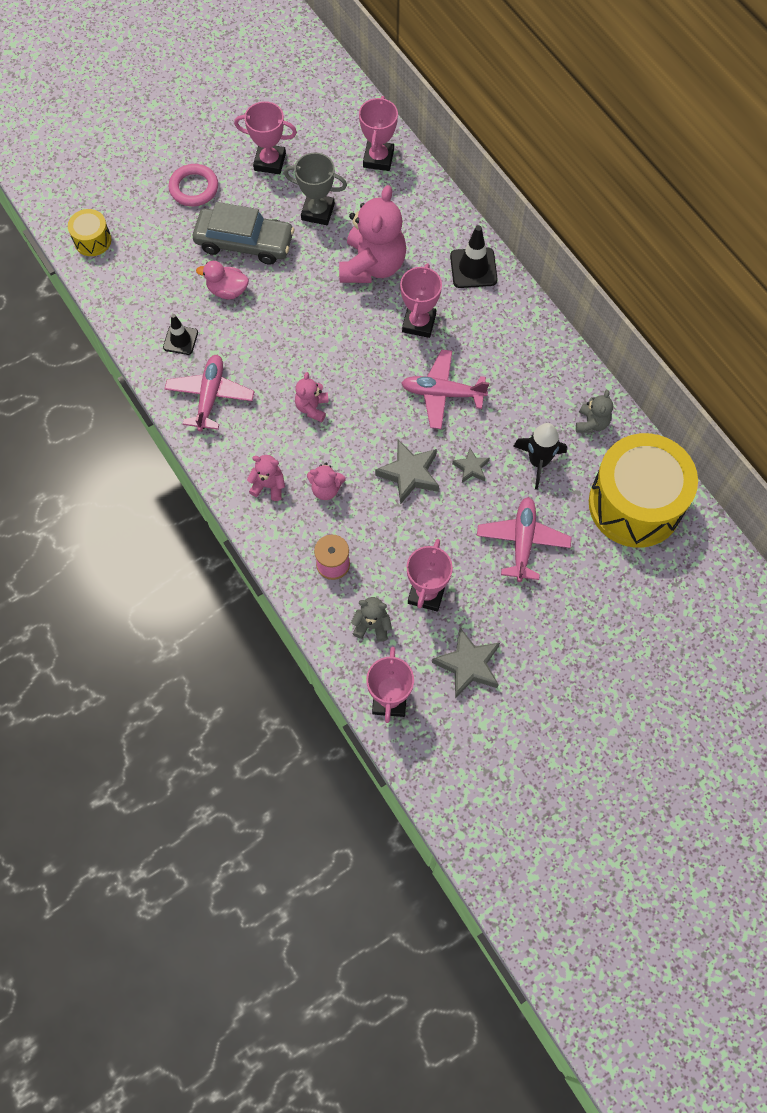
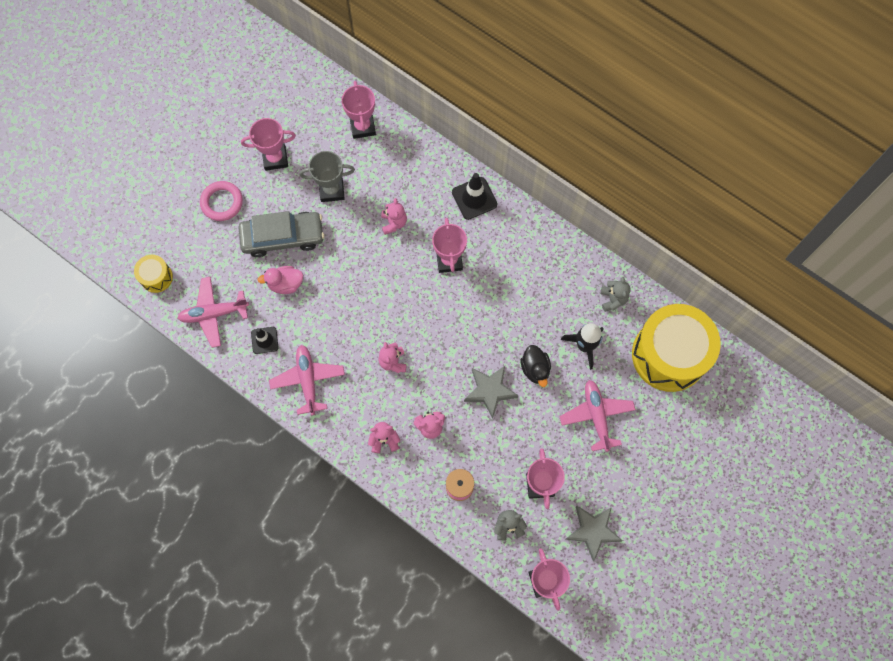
camera: 20 degrees left, 5 degrees up
pink teddy bear [339,185,406,283] -> pink teddy bear [381,198,407,235], size x0.48
pink plane [401,349,489,429] -> pink plane moved to [177,277,249,348]
grey star [452,448,490,483] -> black duck [521,345,551,387]

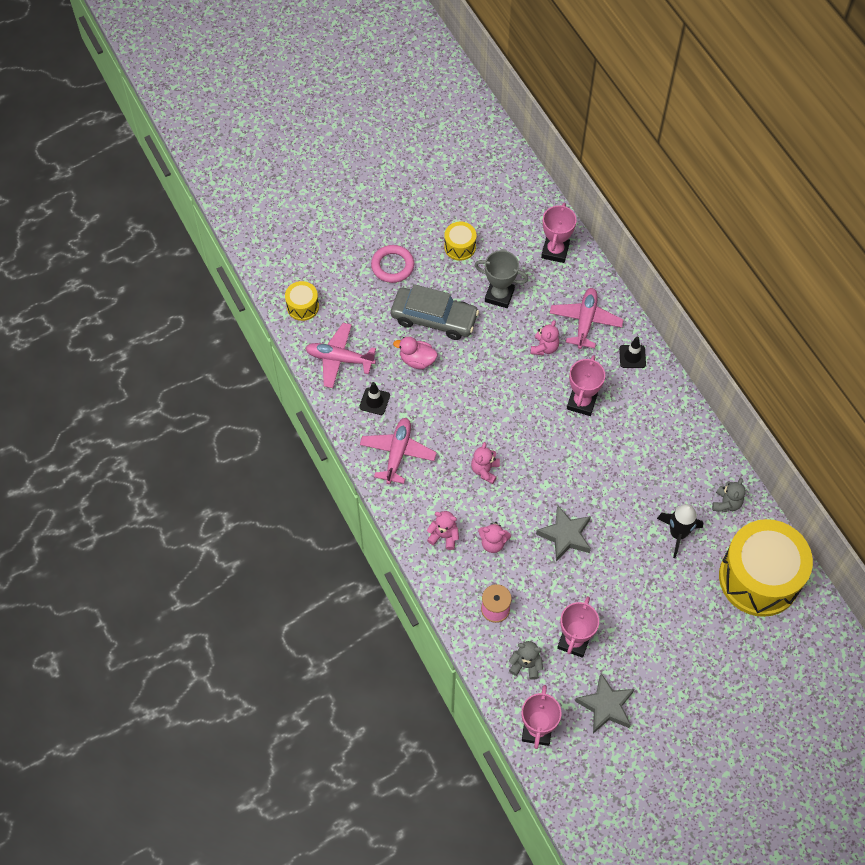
camera: 25 degrees right, 10 degrees down
pink trophy [241,118,296,171] -> yellow drum [444,222,476,261]
black traffic cone [452,173,497,220] -> black traffic cone [619,337,646,368], size x0.66
black duck [521,345,551,387] -> none
pink plane [559,380,636,452] -> pink plane moved to [550,288,624,349]

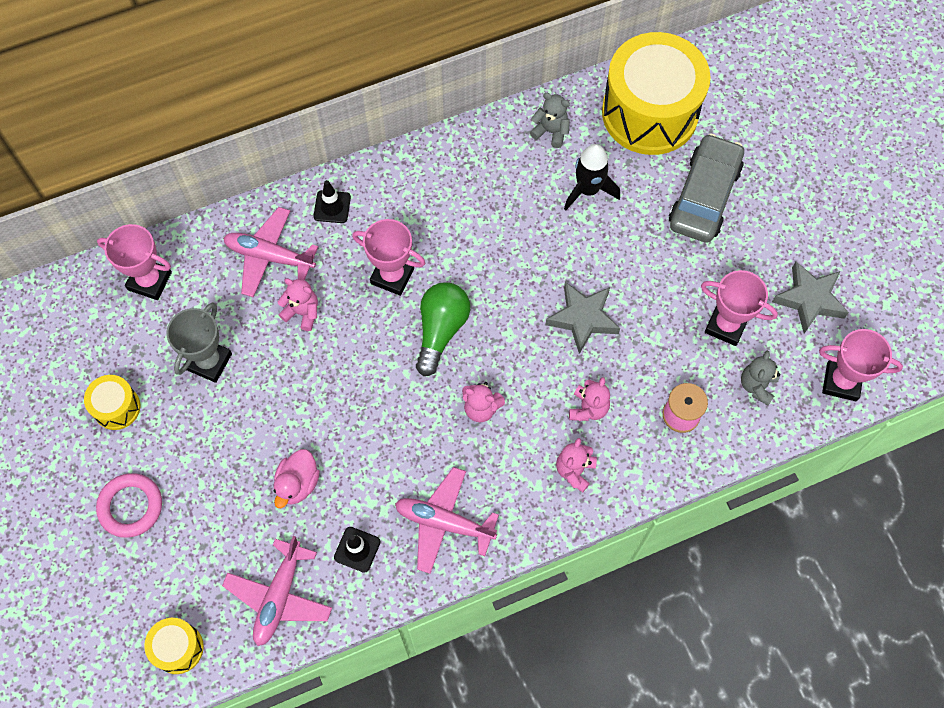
camera: 85 degrees left, 5 degrees up
grey car [391,284,479,340] -> grey car moved to [669,134,744,243]
none -> green light bulb [416,282,470,376]

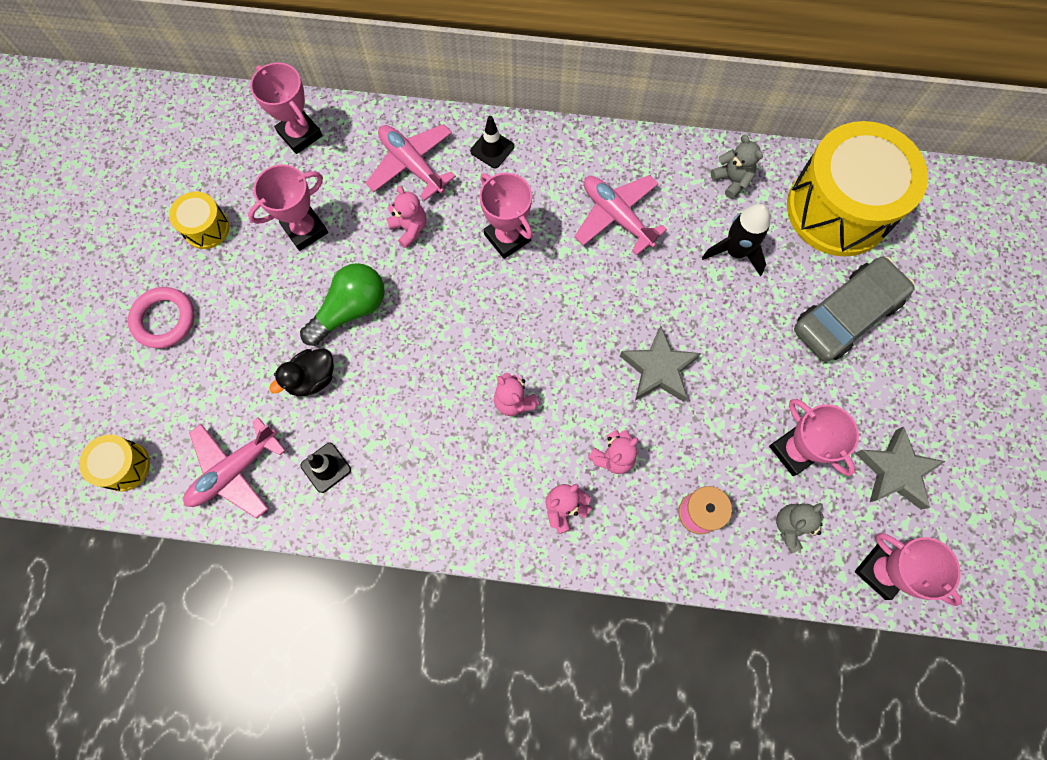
camera: 30 degrees right, 5 degrees up
grey trophy [166,302,232,383] -> pink trophy [248,164,328,251]
pink duck [274,449,320,508] -> black duck [269,349,334,396]
pink plane [395,467,499,574] -> pink plane moved to [574,175,667,255]
green light bulb [416,282,470,376] -> green light bulb moved to [300,263,385,346]

